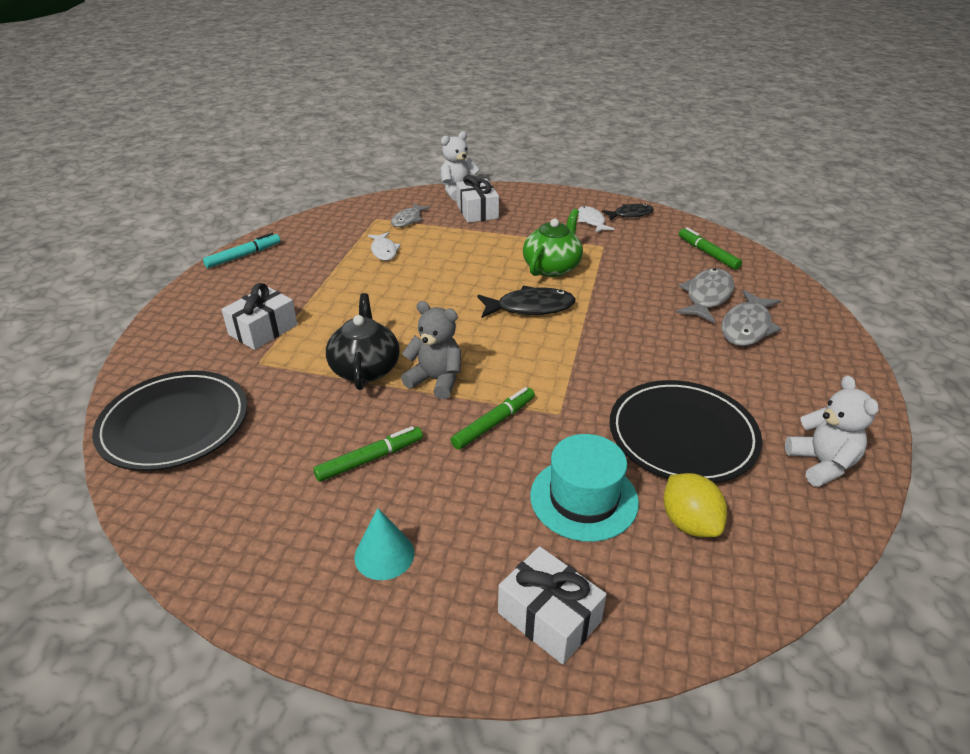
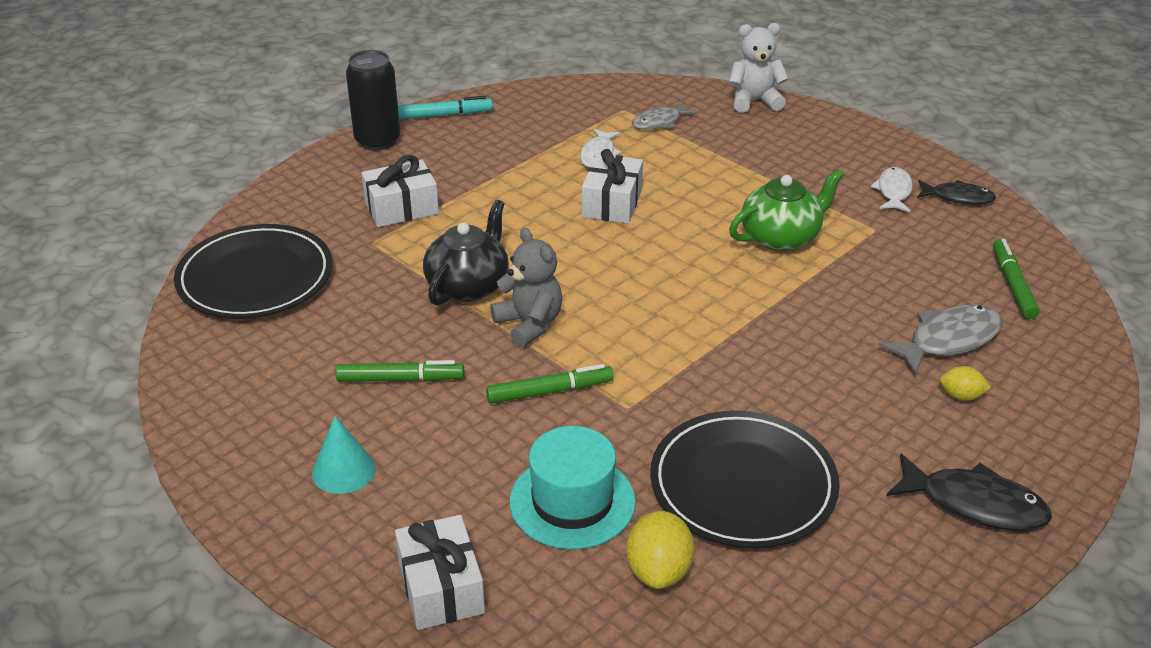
camera: 30 degrees right, 0 degrees up
white gift [456,175,499,223] -> white gift moved to [582,149,643,224]
black fish [477,286,576,318] -> black fish moved to [887,453,1052,531]
grey fish [721,290,782,346] -> yellow lemon [940,366,991,401]
white teddy bear [785,375,879,487] -> none
none -> black can [346,50,400,151]

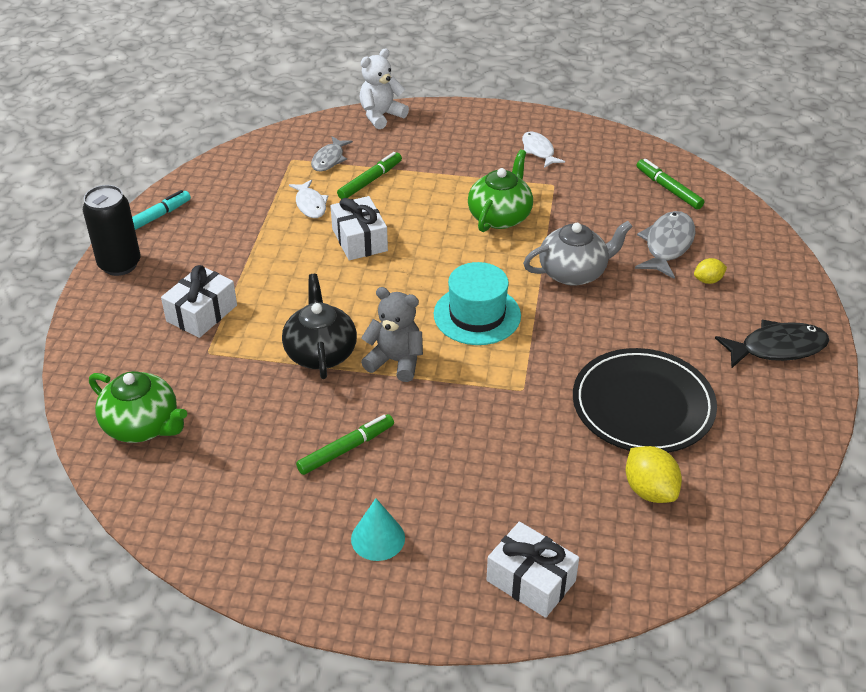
camera: 35 degrees left, 5 degrees up
black plate [174,224,333,319] -> green teapot [89,371,187,443]
green marker [486,364,614,404] -> green marker moved to [337,152,402,199]
turquoise hat [510,426,636,549] -> turquoise hat moved to [434,262,521,345]
black fish [917,180,996,205] -> none
none -> grey teapot [523,221,633,286]

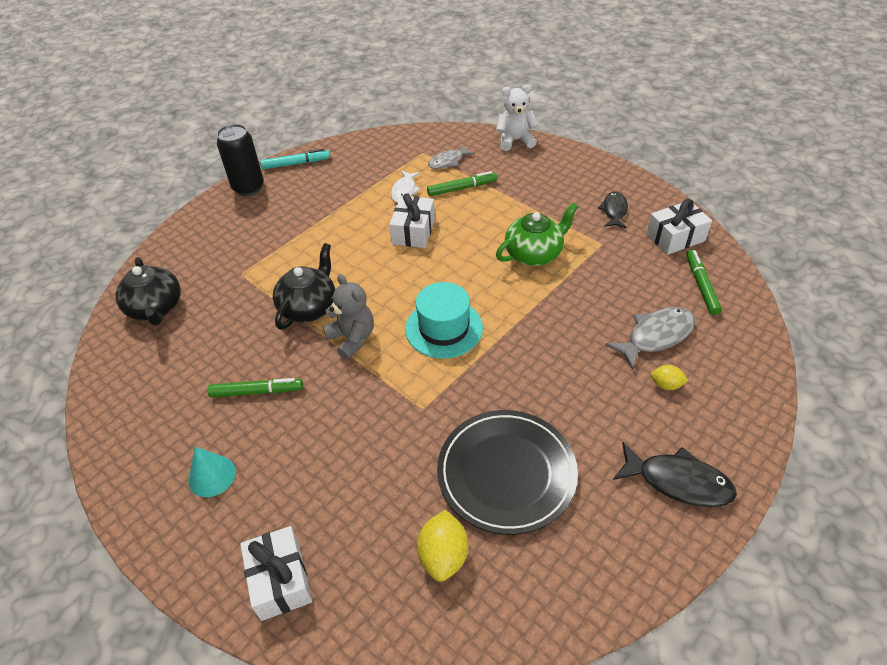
camera: 35 degrees right, 5 degrees up
green teapot [89,371,187,443] -> black teapot [115,257,181,326]
white gift [161,265,237,338] -> white gift moved to [646,199,712,255]
white fish [522,131,565,168] -> black fish [598,191,628,228]
grey teapot [523,221,633,286] -> none

